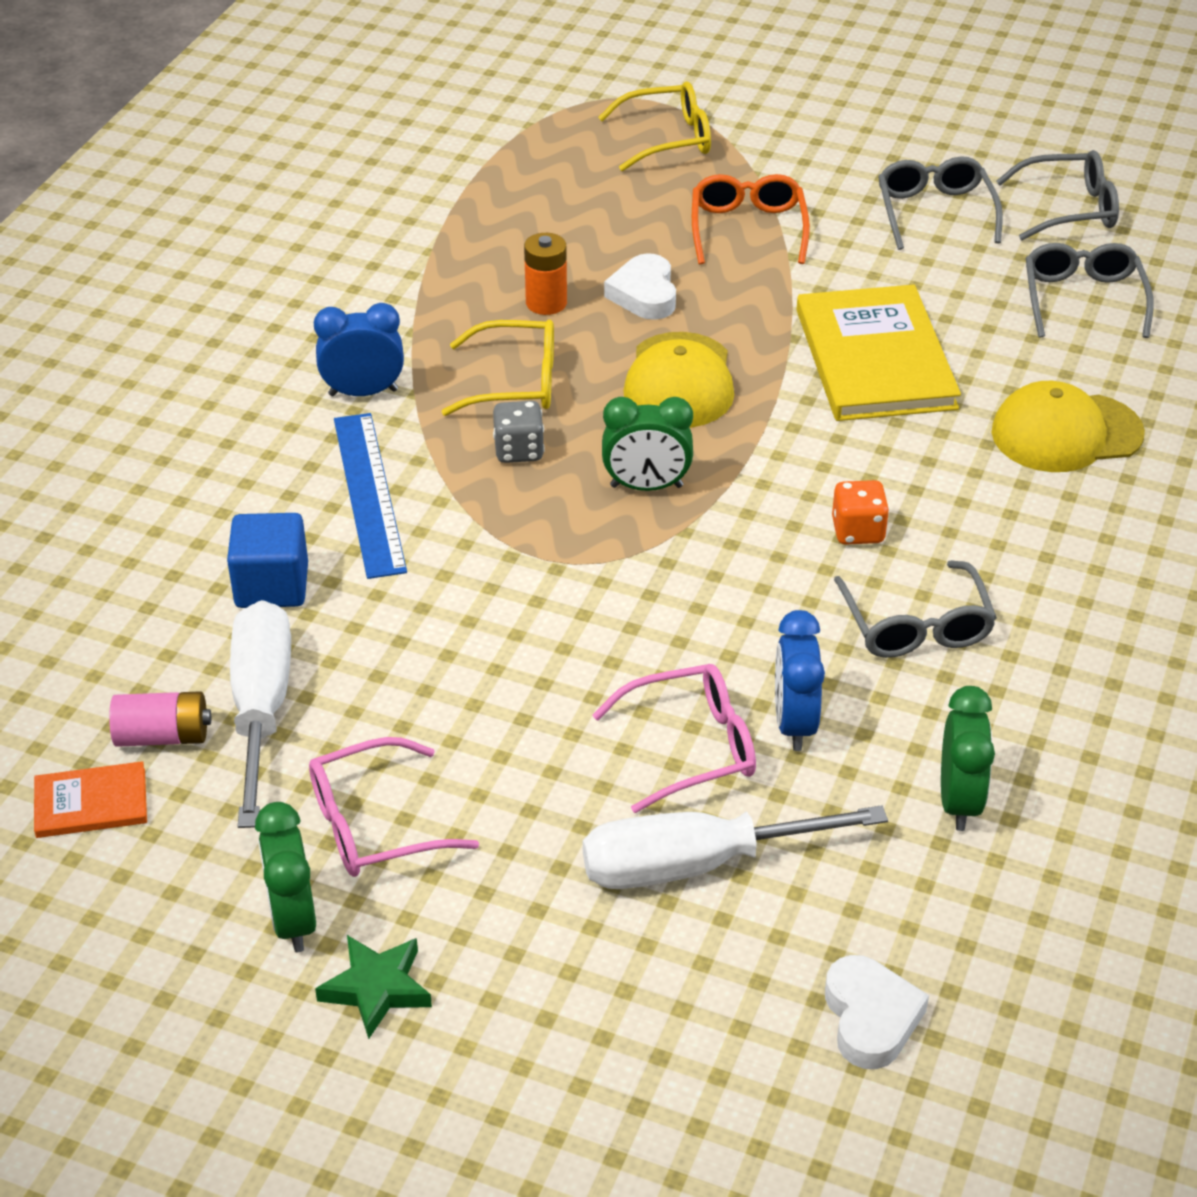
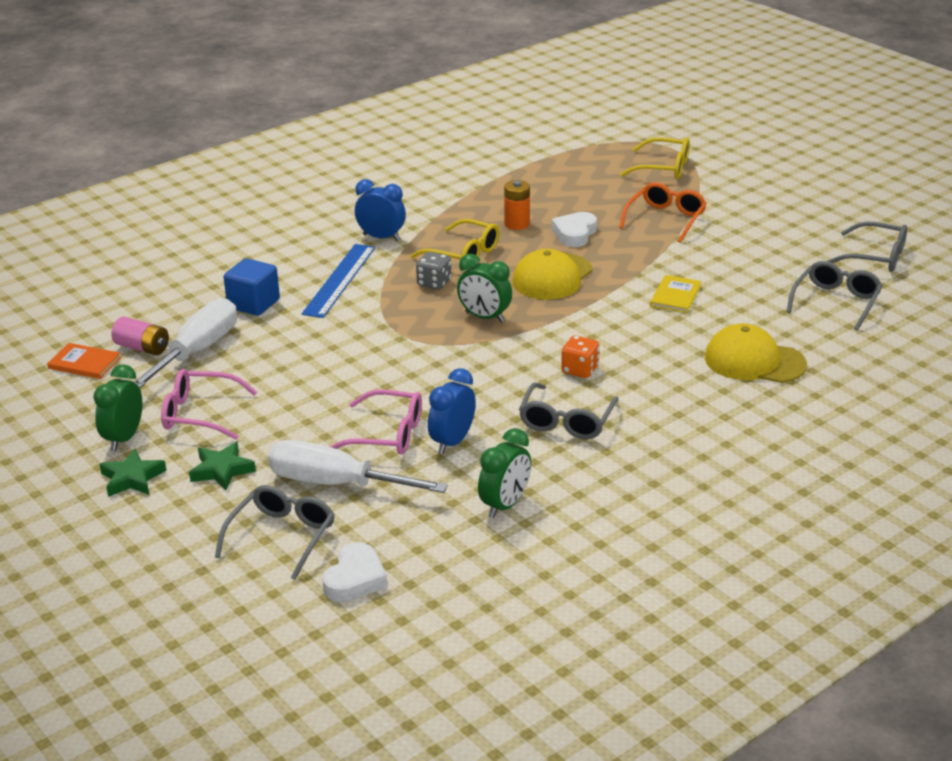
camera: 30 degrees right, 10 degrees down
yellow book [796,284,961,421] -> yellow book [650,275,702,313], size x0.48
grey glasses [878,156,1003,250] -> grey glasses moved to [215,485,335,580]
none -> green star [189,442,256,490]

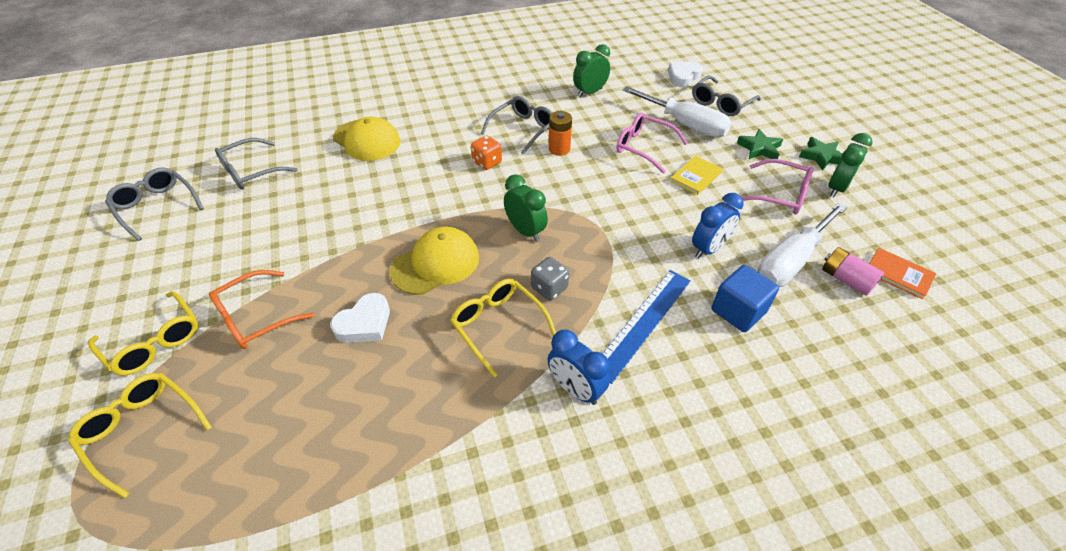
camera: 160 degrees left, 15 degrees up
blue clock [428,368,476,454] -> blue clock moved to [692,193,744,259]
orange battery [504,180,530,230] -> orange battery moved to [549,111,572,156]
yellow book [650,275,702,313] -> yellow book moved to [670,156,723,195]
none -> yellow glasses [88,291,198,376]

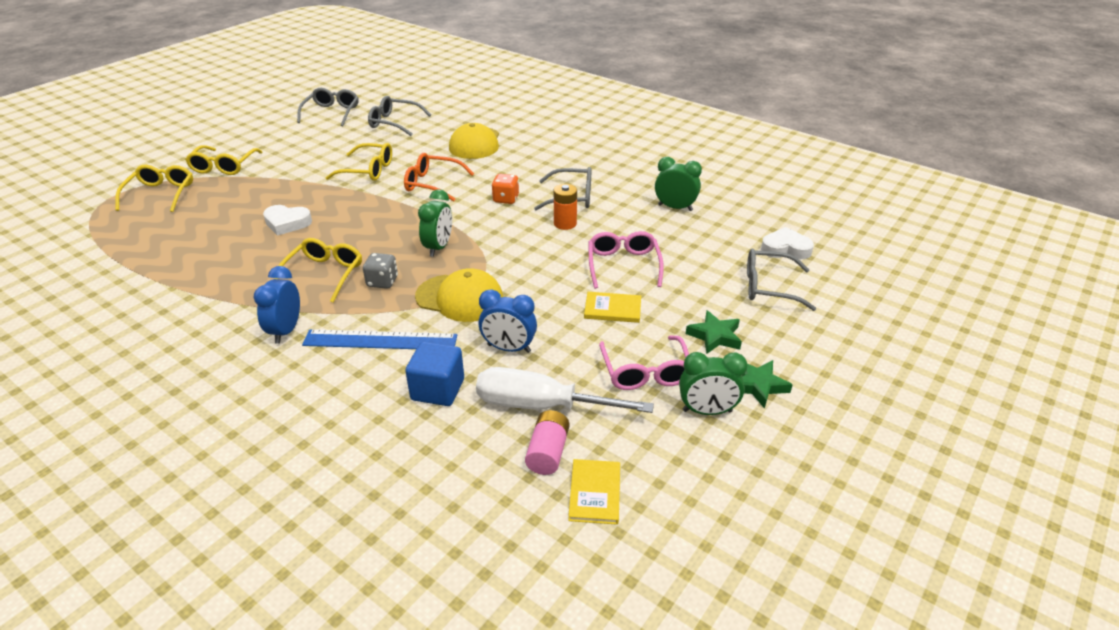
camera: 55 degrees right, 10 degrees down
orange glasses [209,270,315,349] -> orange glasses moved to [404,153,474,201]
yellow cap [390,227,479,295] -> yellow cap moved to [415,268,503,322]
white screwdriver [622,86,732,137] -> none
orange book [869,248,936,299] -> yellow book [568,459,620,525]
none -> yellow glasses [325,143,392,181]

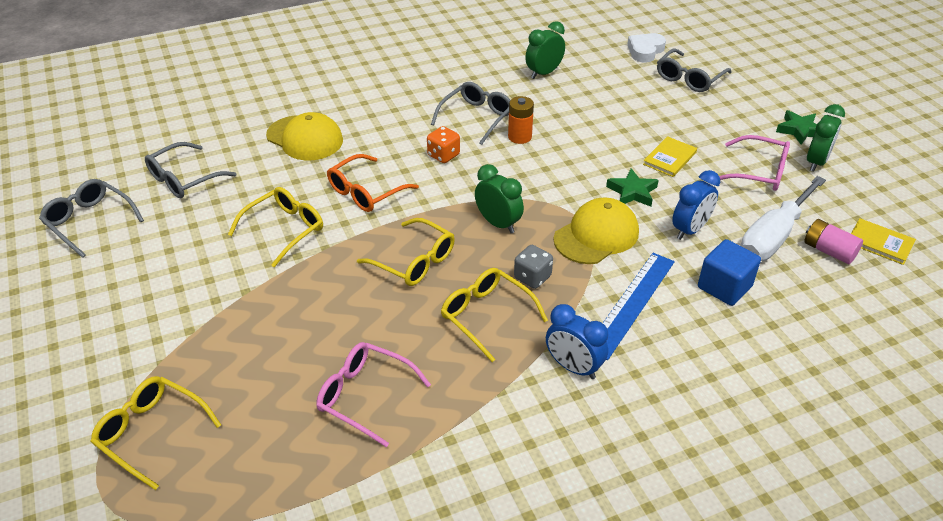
camera: 60 degrees left, 5 degrees up
yellow glasses [185,145,263,175] -> yellow glasses moved to [357,218,455,286]
white heart [263,205,312,236] -> none
pink glasses [589,231,664,289] -> pink glasses moved to [316,342,431,447]
green star [686,310,742,354] -> green star moved to [606,168,659,207]

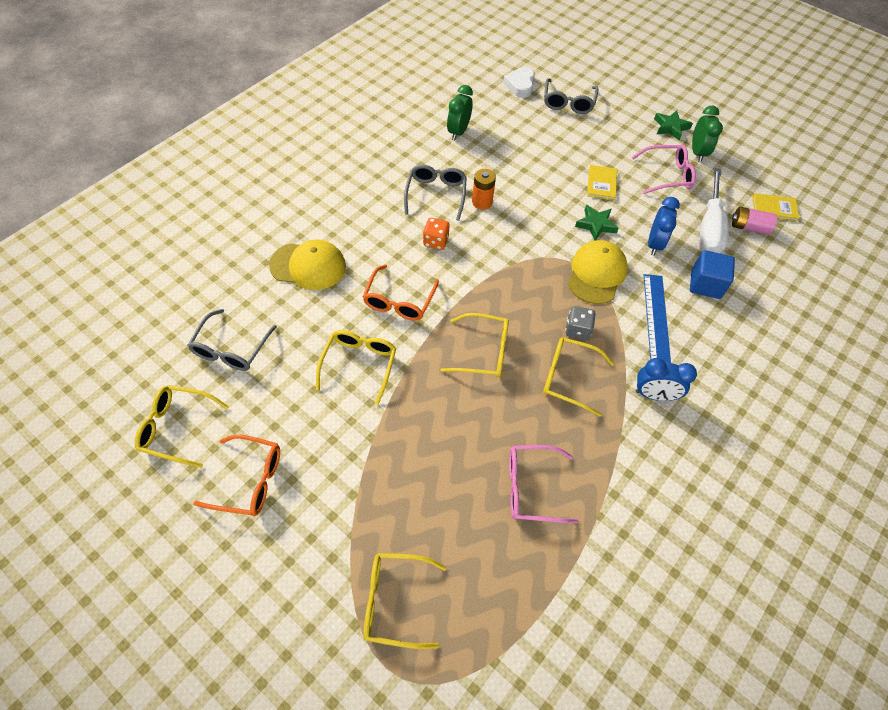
camera: 30 degrees left, 15 degrees up
grey glasses [39,179,144,258] -> yellow glasses [134,385,229,468]
green clock [475,164,524,233] -> none
none -> orange glasses [193,435,280,516]

